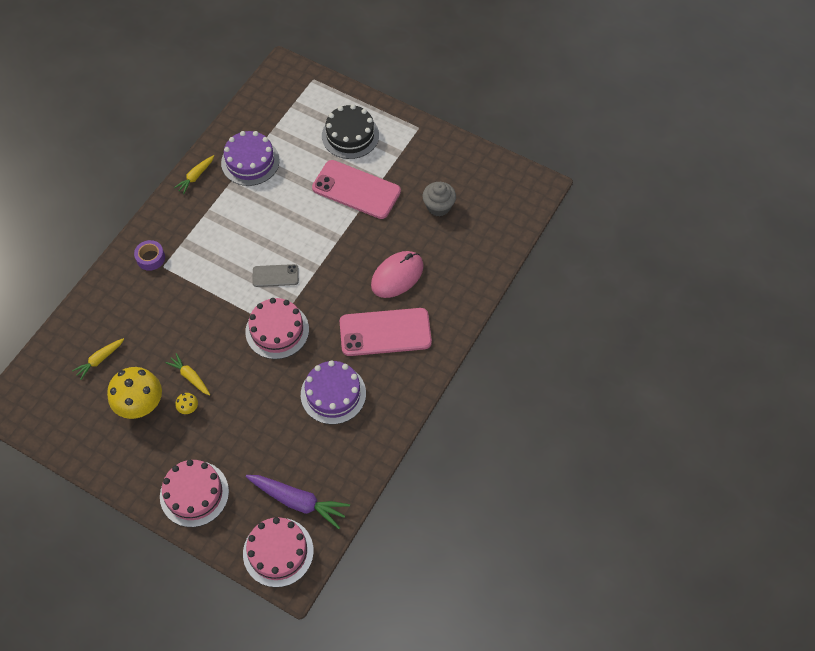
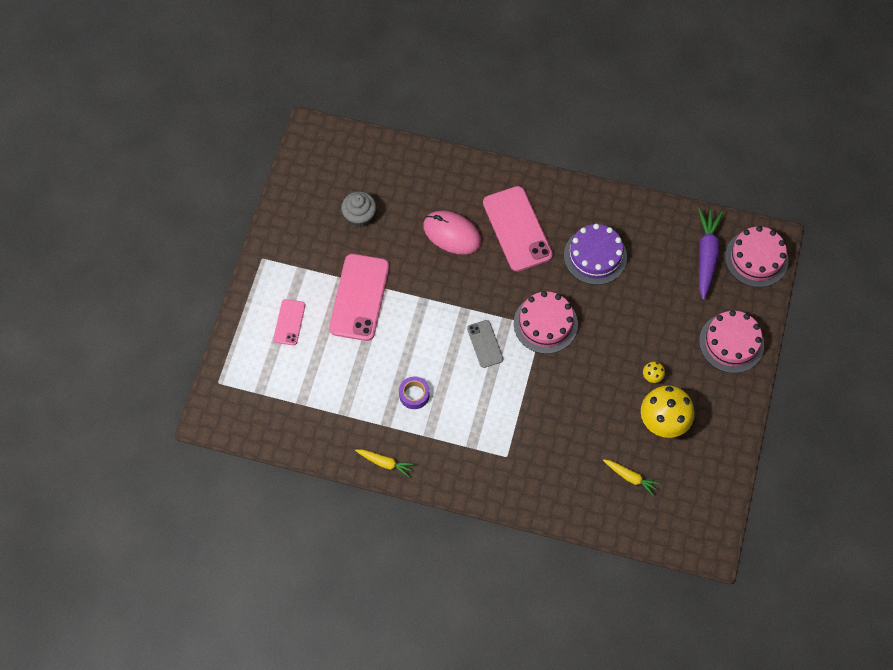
camera: 105 degrees left, 5 degrees up
purple tape [134,240,165,271] -> purple tape moved to [399,377,430,409]
yellow carrot [165,353,210,396] -> none
purple cake [221,131,280,186] -> none
black cake [322,104,379,159] -> pink phone [273,299,305,345]

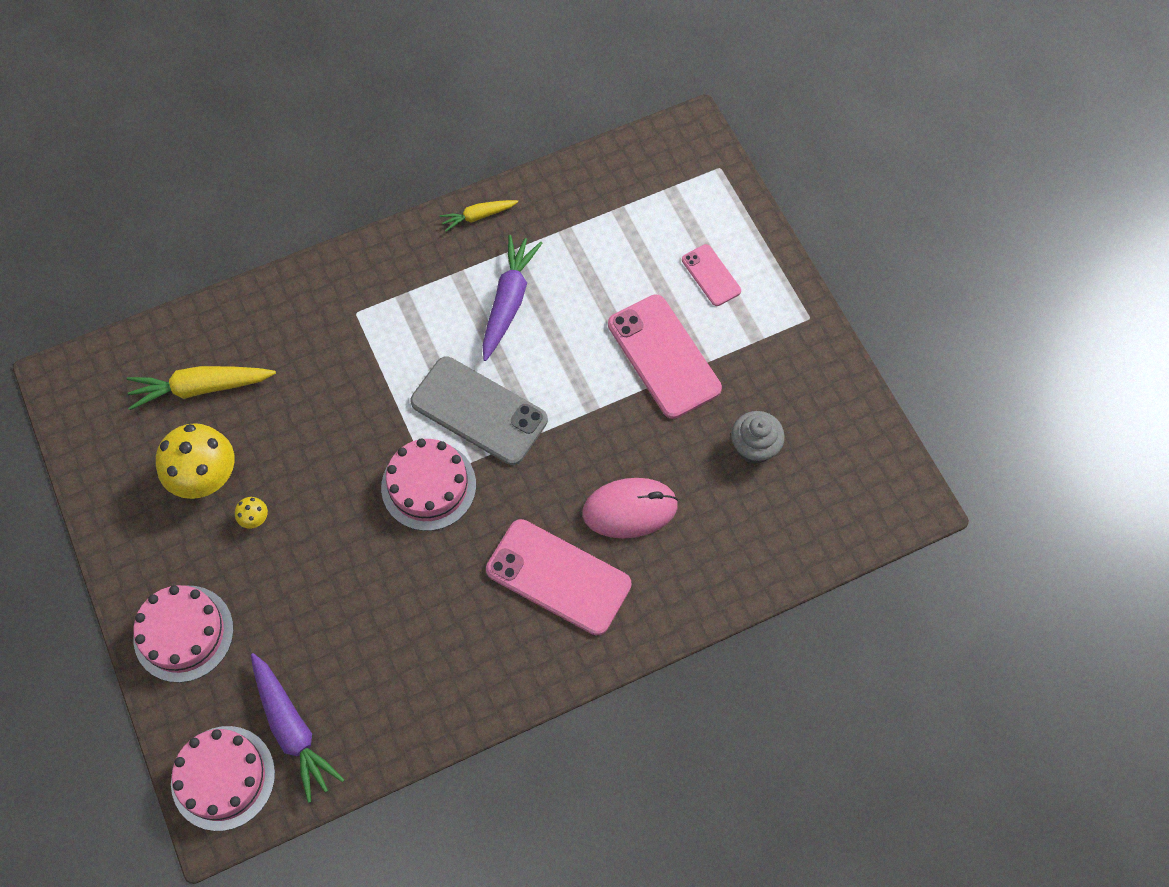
camera: 140 degrees right, 0 degrees up
purple tape [399,377,430,409] -> purple carrot [482,235,542,361]
grey phone [467,320,503,368] -> grey phone [410,356,548,465], size x1.90
purple cake [564,224,627,285] -> none
yellow carrot [603,459,661,496] -> yellow carrot [127,366,276,410], size x1.74

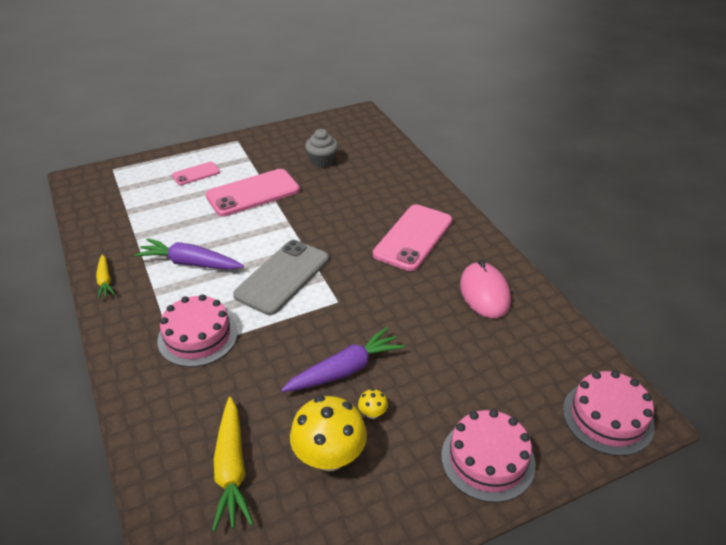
camera: 90 degrees left, 25 degrees down
purple carrot [251,653,345,803] -> purple carrot moved to [281,327,405,392]
pink cake [381,439,476,531] -> pink cake moved to [158,294,238,367]
pink mouse [582,478,678,539] -> pink mouse moved to [460,260,511,318]

